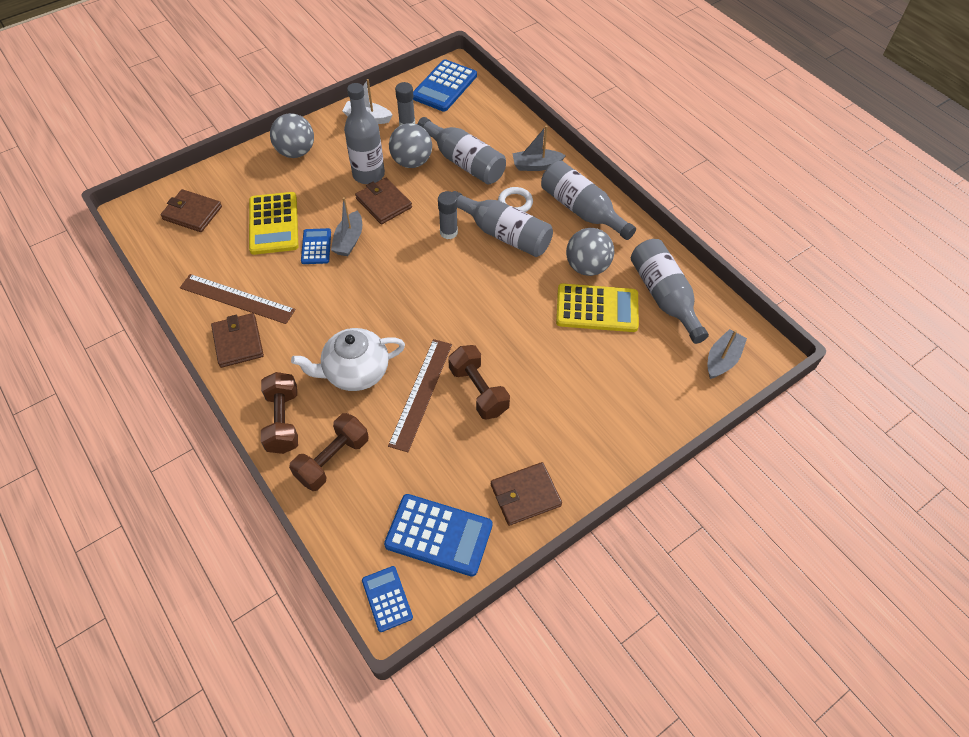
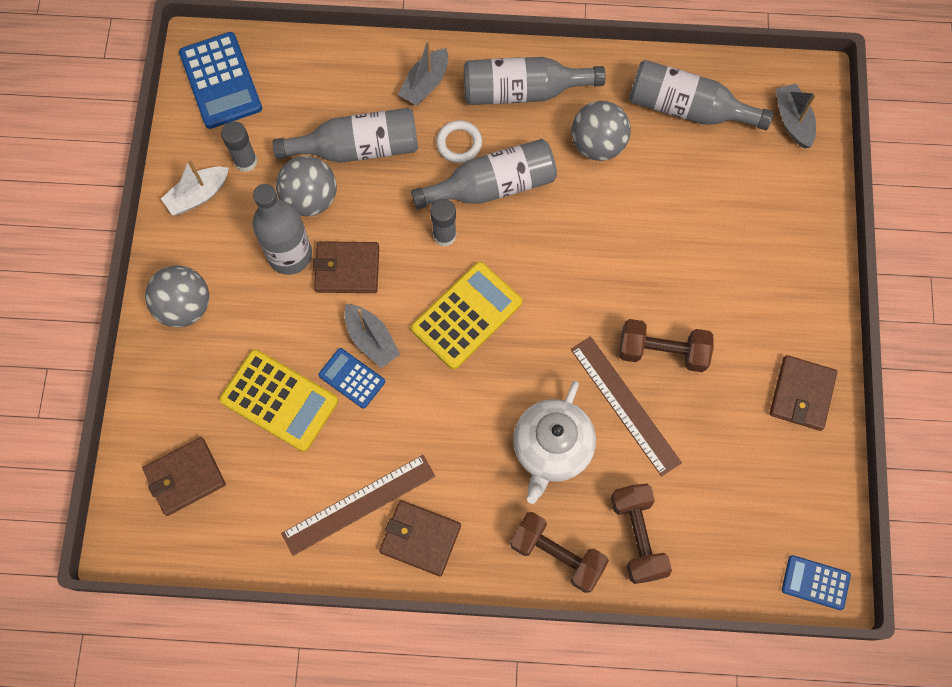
camera: 50 degrees left, 15 degrees up
blue calculator [384,494,493,577] -> none
yellow calculator [556,283,639,332] -> yellow calculator moved to [411,262,522,369]

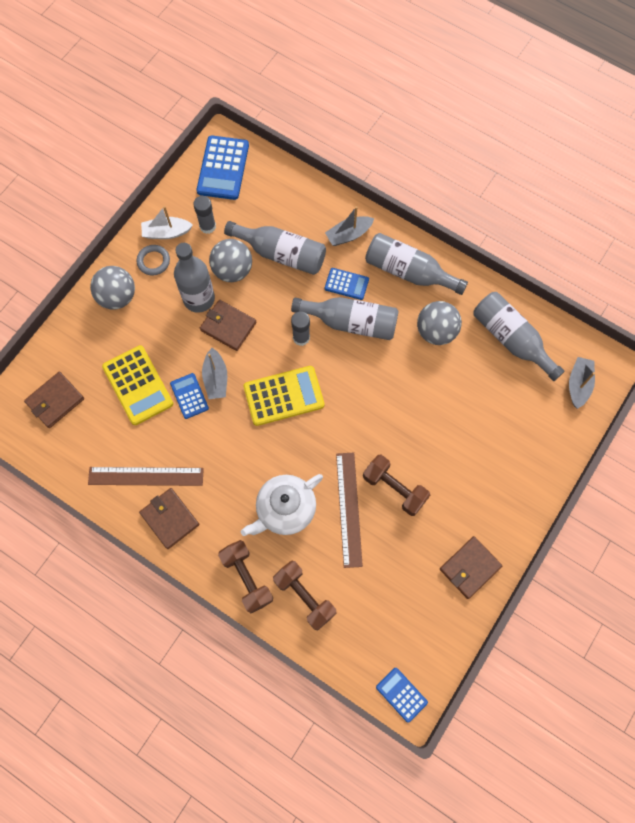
camera: 30 degrees right, 0 degrees up
brown wallet [143,437,226,516] -> brown wallet turned 45 degrees counterclockwise [24,372,84,428]
white ring [436,120,482,163] -> blue calculator [325,268,369,300]
brown dumbbell [611,484,672,584] -> brown dumbbell turned 60 degrees counterclockwise [273,560,337,630]
none -> grey ring [137,245,170,275]

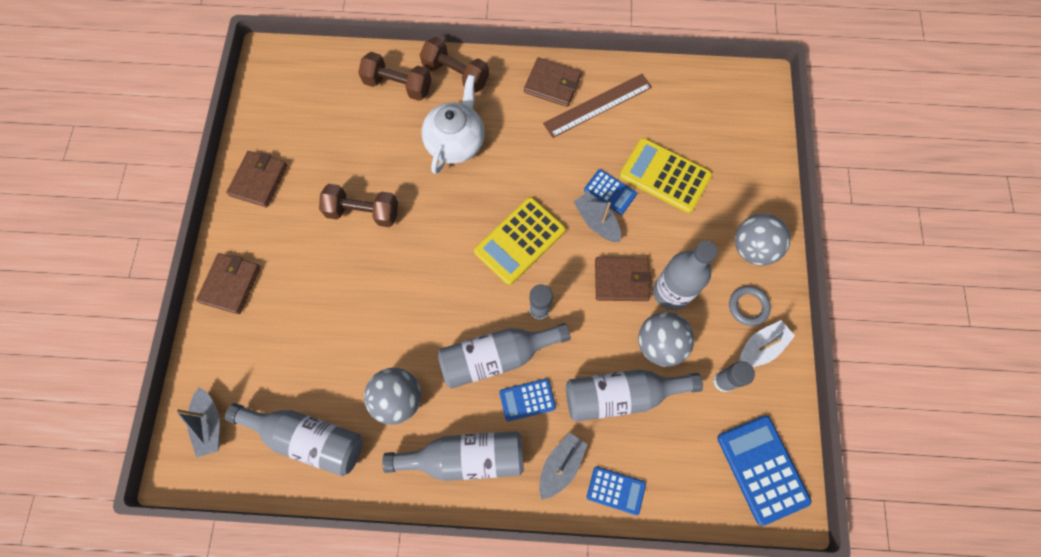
camera: 150 degrees right, 0 degrees up
brown wallet [24,372,84,428] -> brown wallet moved to [196,253,261,314]
brown ruler [336,453,363,568] -> none
blue calculator [376,668,428,723] -> blue calculator moved to [587,466,646,515]

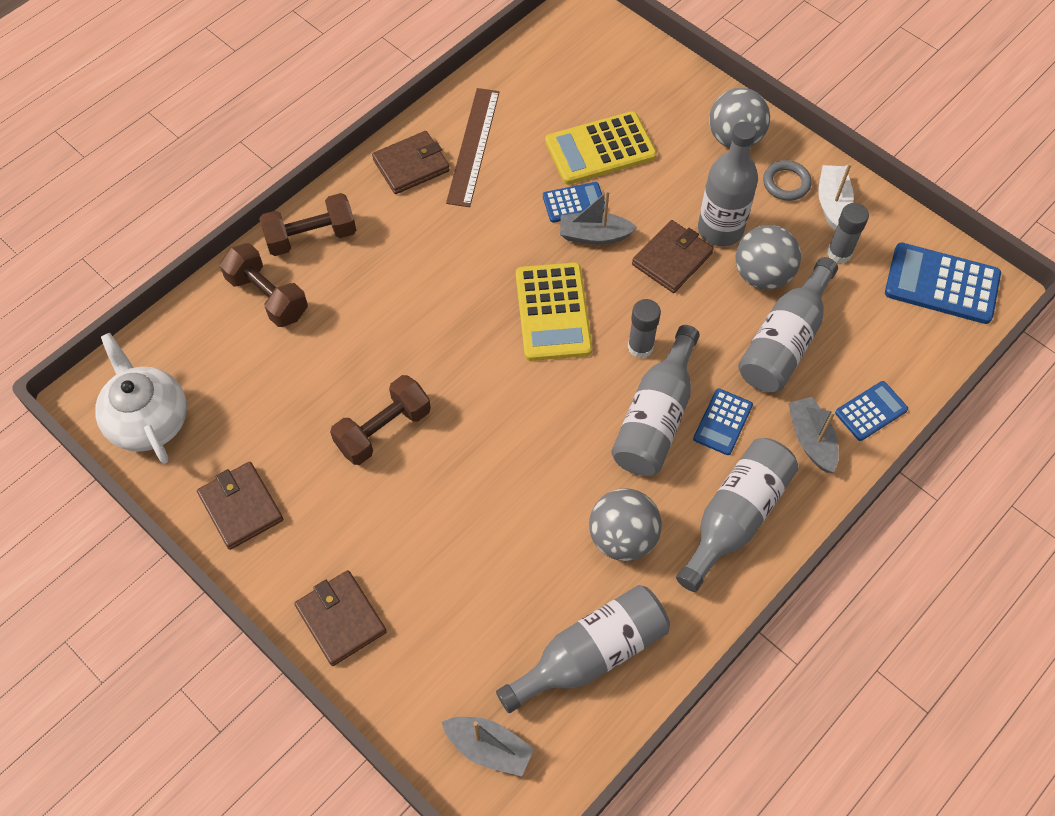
camera: 50 degrees left, 10 degrees down
brown dumbbell [358,52,431,101] -> brown dumbbell turned 75 degrees clockwise [220,243,308,327]
white teapot [421,75,485,174] -> white teapot moved to [95,333,187,464]

